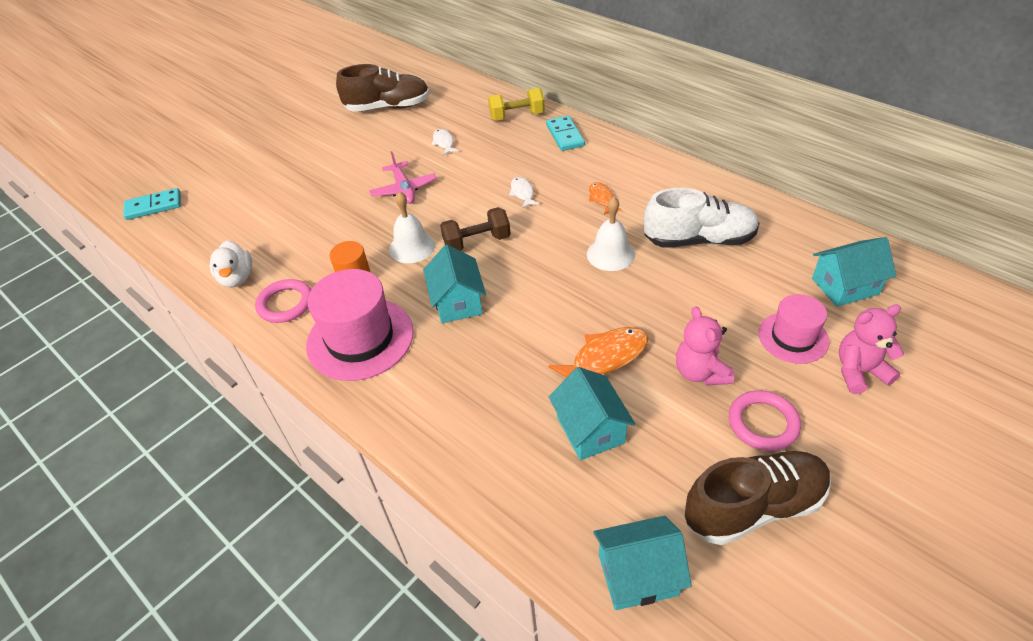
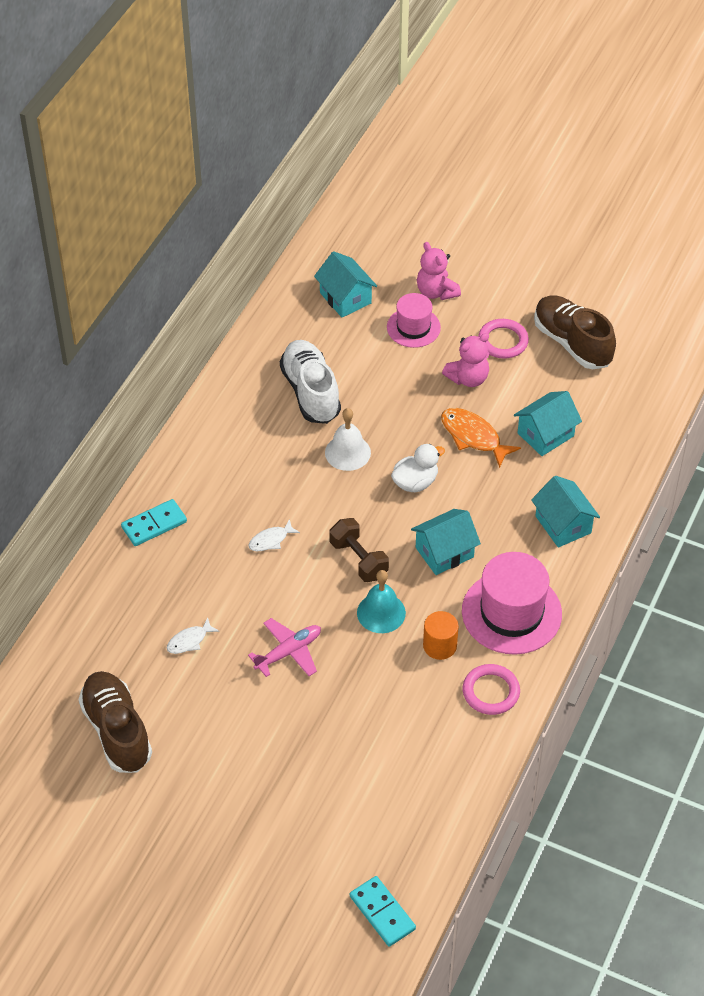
camera: 110 degrees left, 5 degrees up
white duck [210,241,252,287] -> white duck moved to [391,444,445,492]
white bell [389,191,435,263] -> turquoise bell [357,570,406,633]
yellow dumbbell [488,88,545,121] -> none
orange fish [589,182,622,215] -> none
turquoise house [593,516,692,610] -> turquoise house moved to [531,476,600,547]

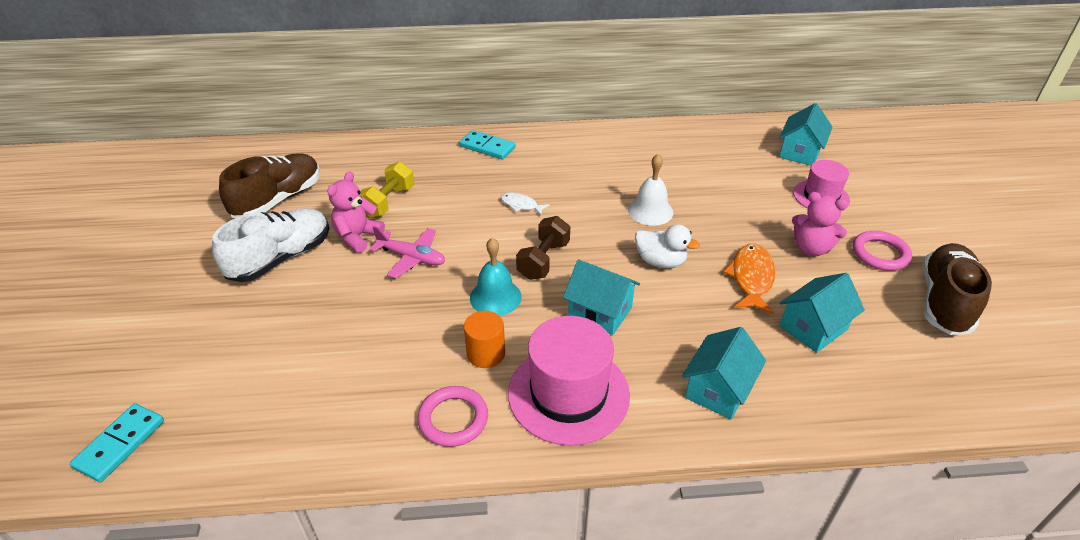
camera: 60 degrees right, 10 degrees down
white fish [167,617,220,654] -> yellow dumbbell [360,162,415,218]
white shoe [280,340,341,424] -> white shoe moved to [212,208,329,282]
pink teddy bear [417,242,461,300] -> pink teddy bear moved to [327,171,385,253]
turquoise house [514,391,582,456] -> turquoise house turned 60 degrees counterclockwise [779,273,865,353]

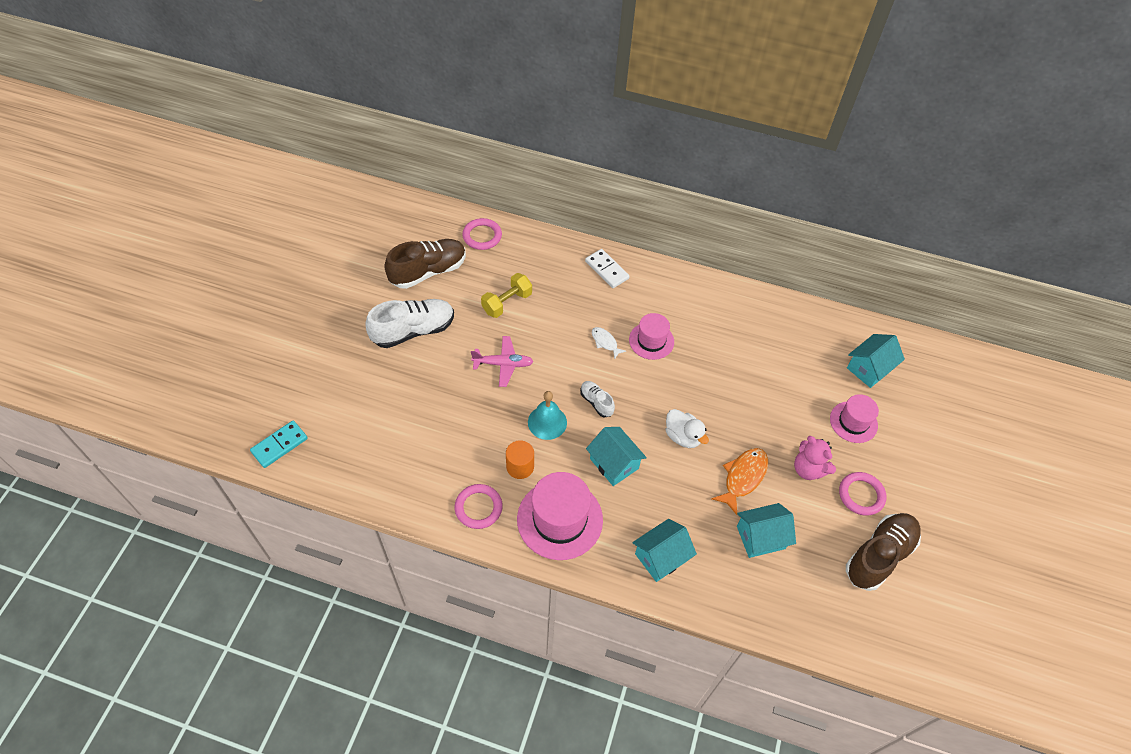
camera: 20 degrees right, 15 degrees up
pink teddy bear [327,171,385,253] -> none
pink plane [370,226,445,278] -> pink plane turned 45 degrees counterclockwise [471,336,534,387]
turquoise domino [459,130,515,159] -> white domino [585,249,630,288]
brown dumbbell [516,216,570,280] -> white shoe [580,381,615,417]
white bell [628,154,673,226] -> none
none -> pink ring [462,218,502,250]
none -> pink hat [629,313,674,360]

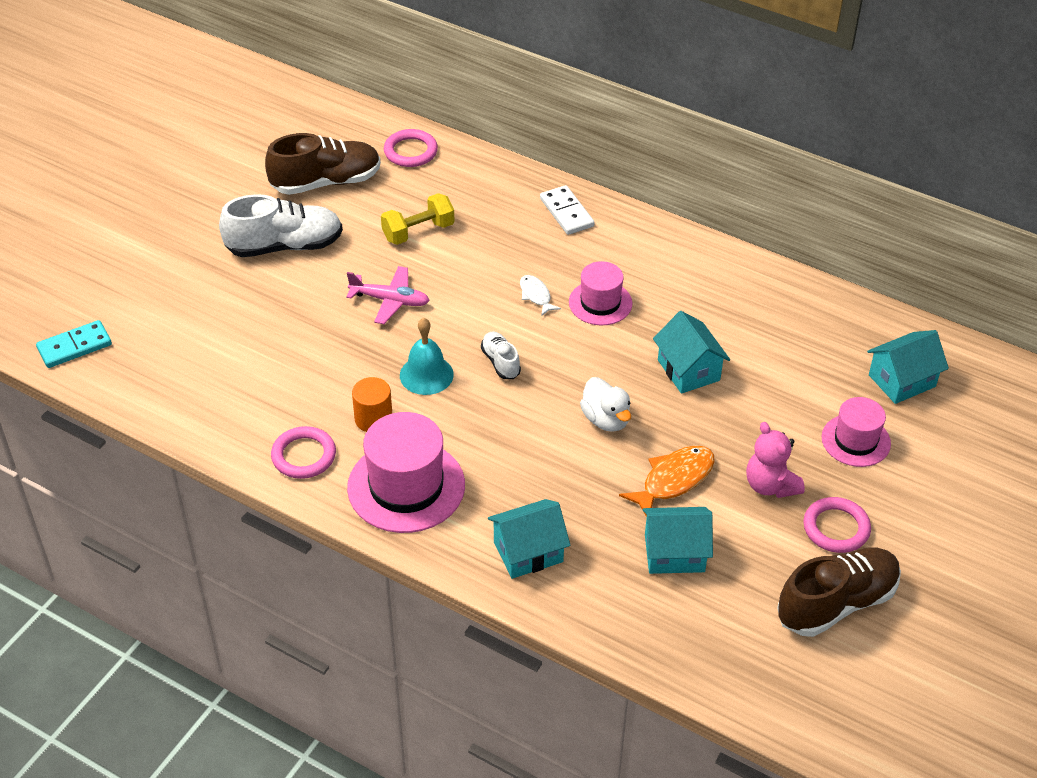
camera: 15 degrees right, 10 degrees down
turquoise house [586,427,647,486] -> turquoise house moved to [653,311,730,394]

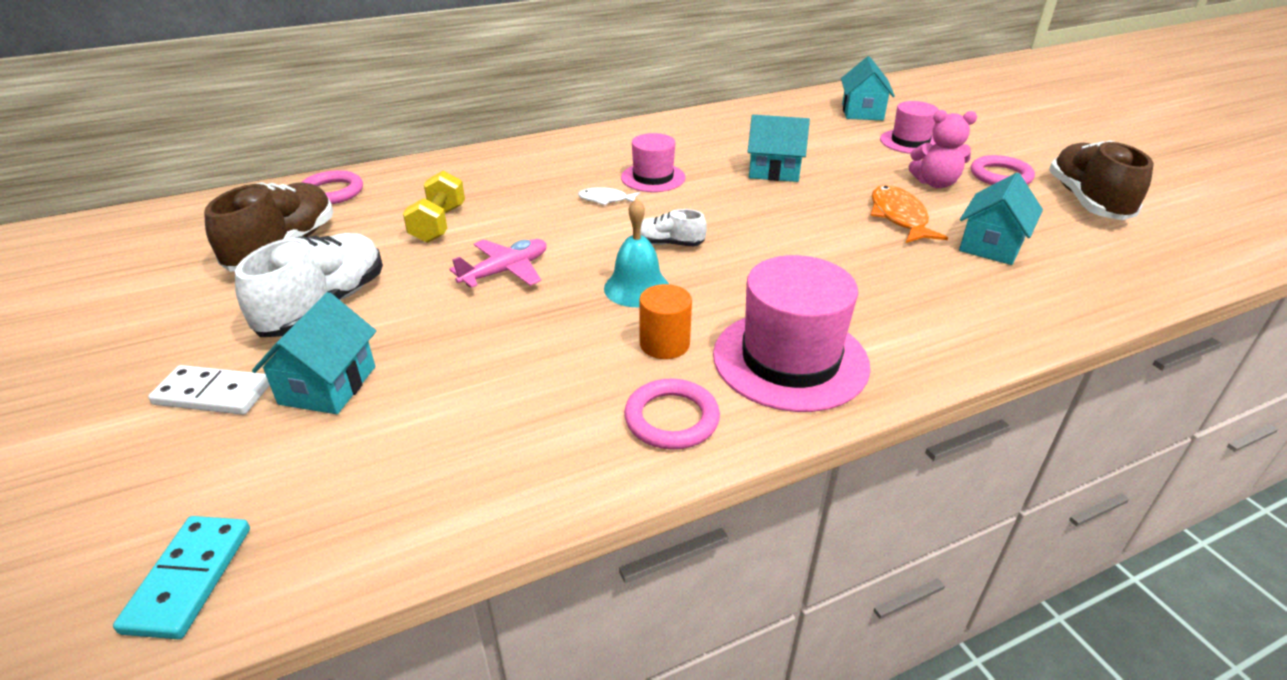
camera: 55 degrees left, 10 degrees down
turquoise house [488,499,570,579] -> turquoise house moved to [252,292,376,414]
white domino [540,185,595,235] -> white domino moved to [148,365,270,415]
white duck [580,377,631,432] -> none

